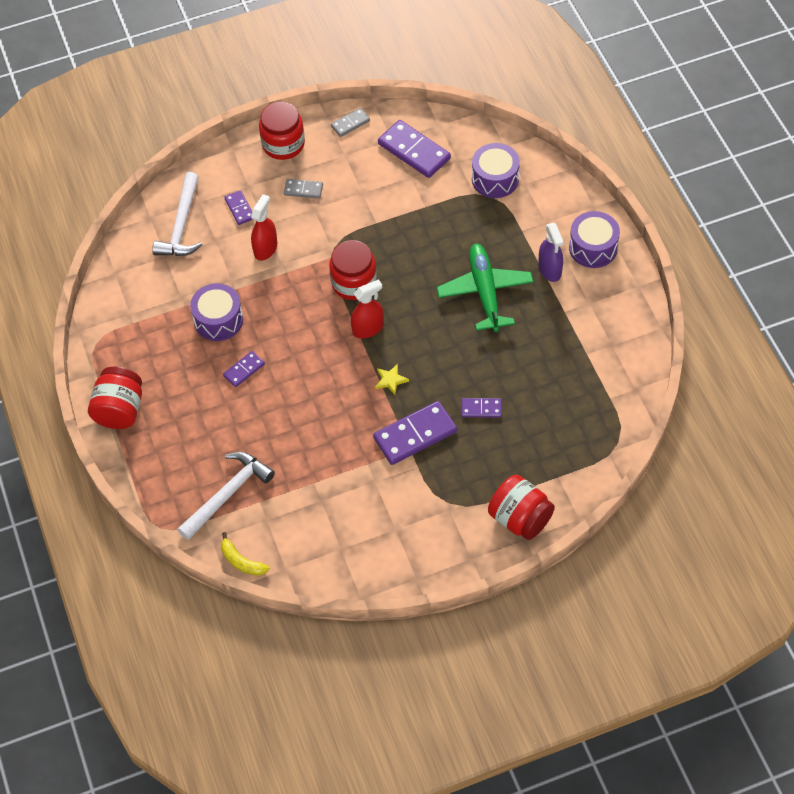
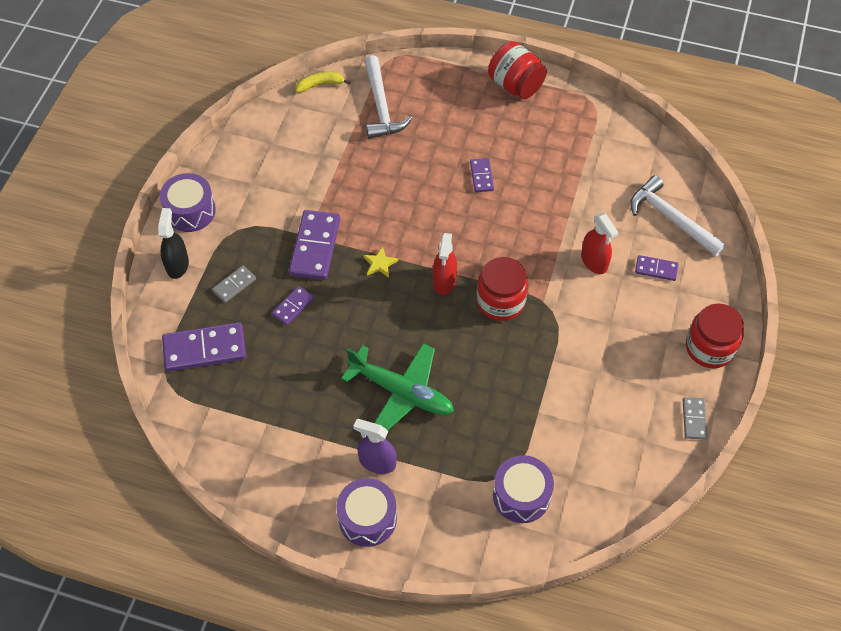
camera: 125 degrees right, 0 degrees up
purple drum [190,283,243,341] -> purple drum moved to [160,173,216,232]
grey domino [284,179,323,199] -> grey domino moved to [212,266,256,303]
purple domino [378,120,451,178] -> purple domino moved to [162,322,246,372]
red jar [488,475,555,540] -> black spray bottle [158,208,189,279]

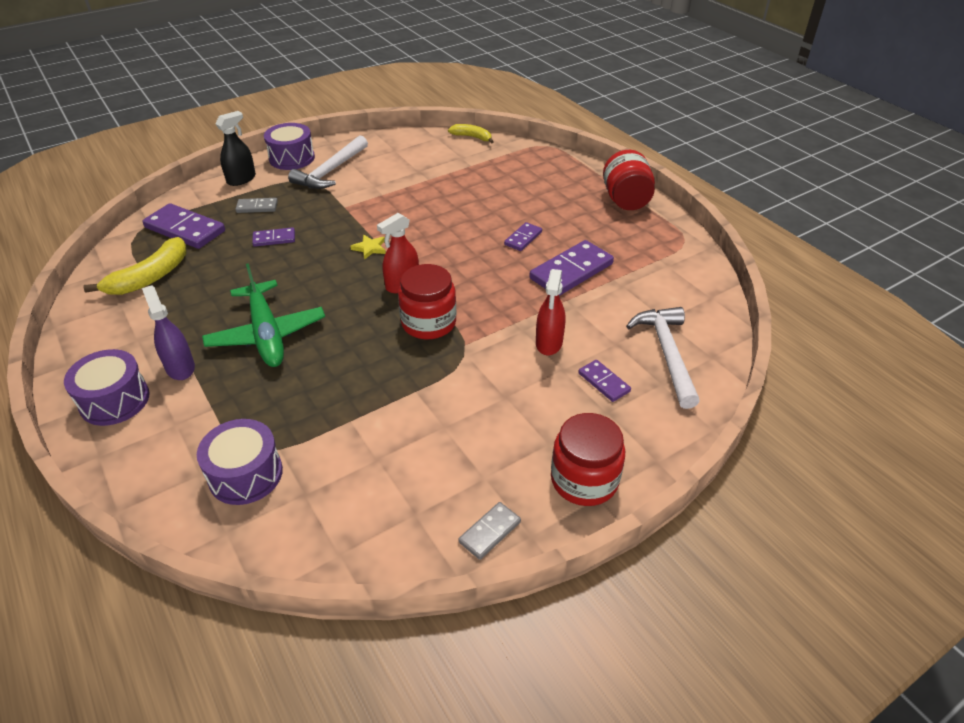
camera: 40 degrees right, 15 degrees down
purple domino [289,210,340,280] -> purple domino moved to [529,240,614,296]
white hammer [365,55,413,139] -> white hammer moved to [288,135,368,189]
none -> yellow banana [83,237,186,295]

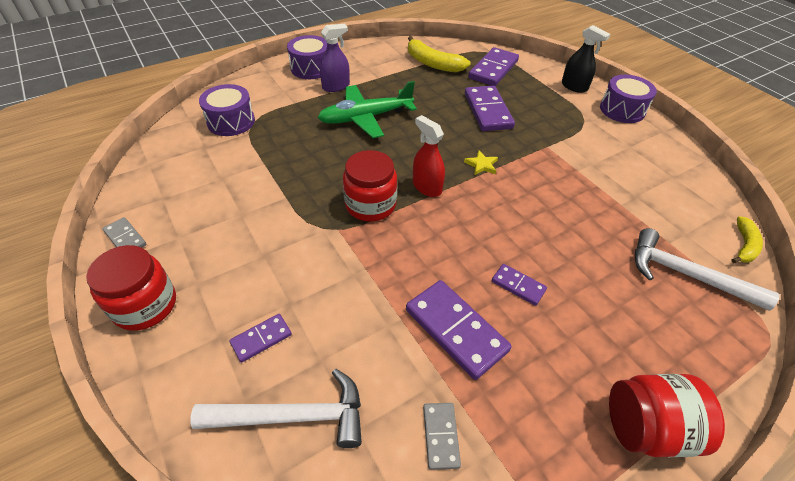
camera: 90 degrees right, 5 degrees up
grey domino [235,198,278,213] -> grey domino moved to [423,403,461,470]
purple domino [252,227,295,247] -> purple domino [465,85,515,131], size x1.89
white hammer [288,135,368,189] -> white hammer moved to [635,228,780,311]
red spray bottle [536,269,566,356] -> none

